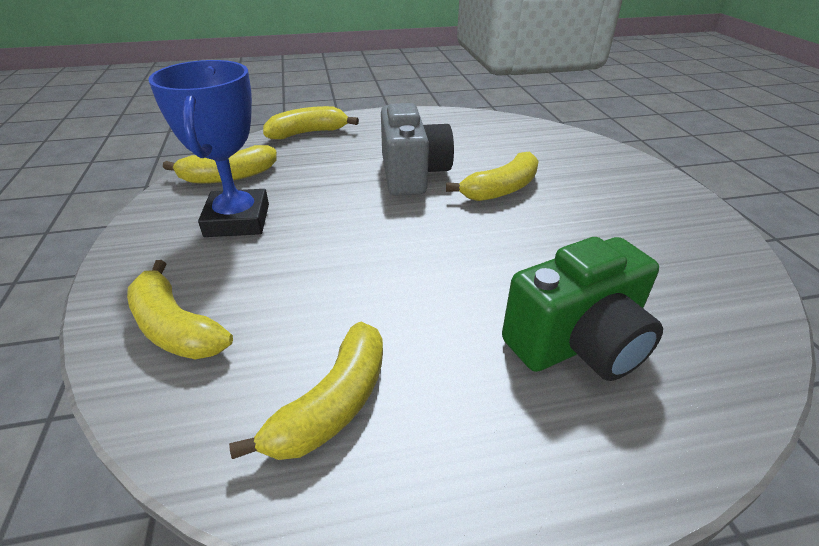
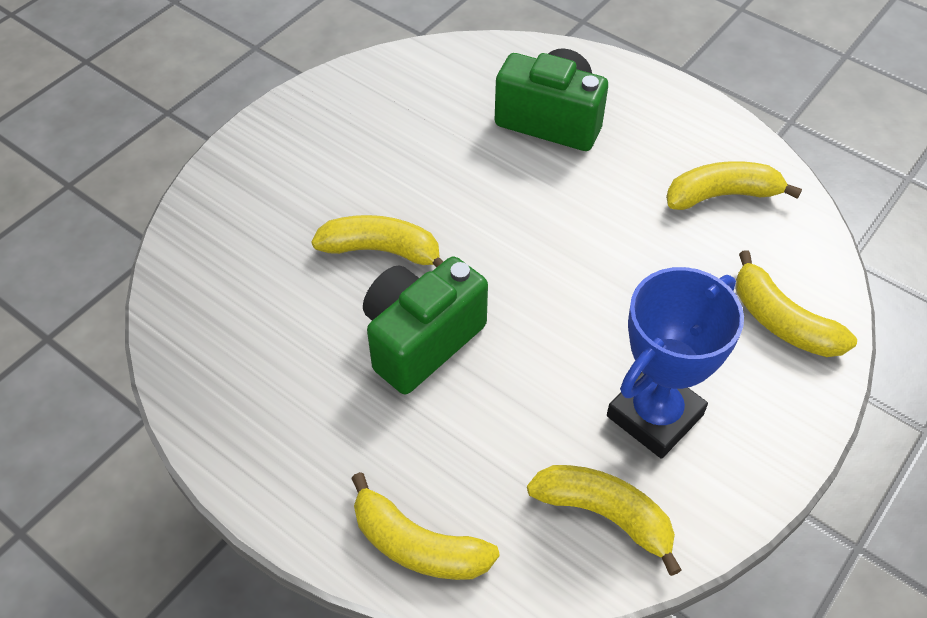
camera: 130 degrees left, 15 degrees up
yellow banana [127,260,233,359] -> yellow banana turned 135 degrees clockwise [736,251,857,357]
grey camera [381,103,454,196] -> green camera [363,257,488,394]

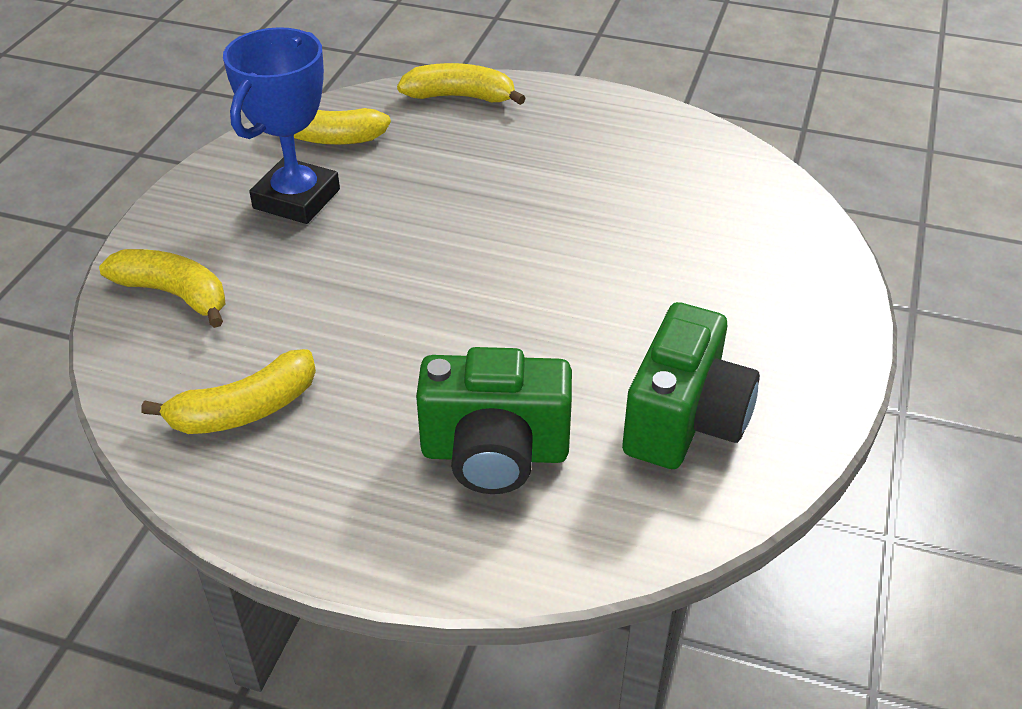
camera: 160 degrees right, 10 degrees down
yellow banana [311,215,444,268] -> none
green camera [363,257,488,394] -> green camera moved to [622,302,760,469]

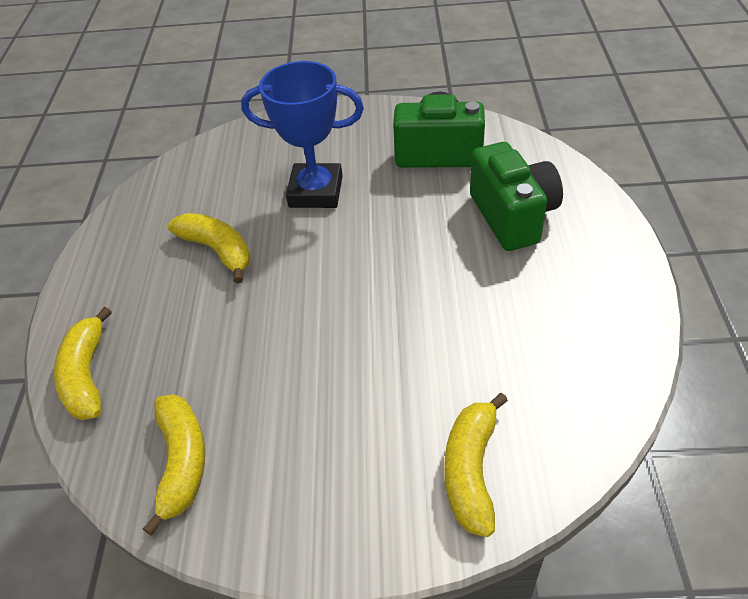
camera: 105 degrees left, 5 degrees up
yellow banana [141,349,316,434] -> yellow banana moved to [168,213,251,284]
blue trophy [223,27,340,224] -> blue trophy moved to [241,61,364,208]

